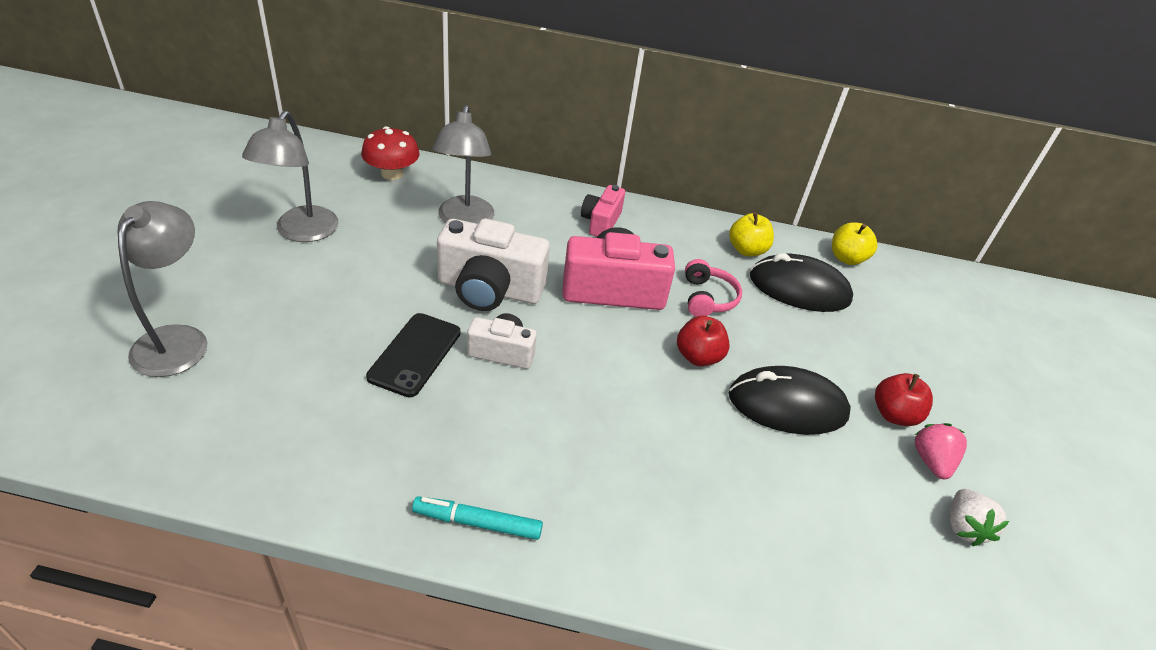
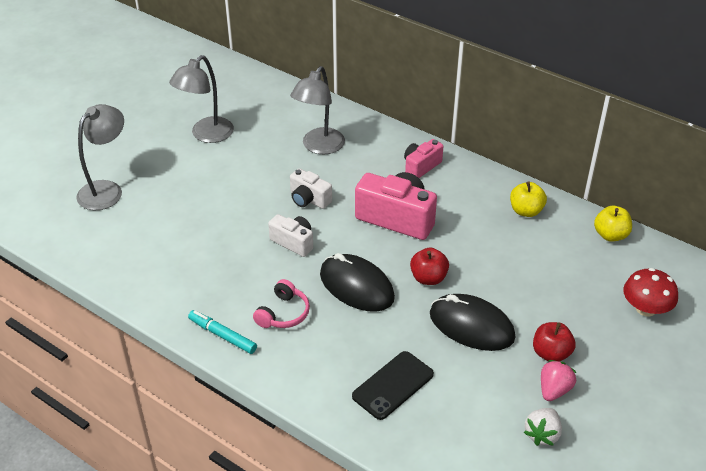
camera: 30 degrees right, 0 degrees up
red mushroom [361,126,420,180] -> red mushroom moved to [623,268,678,317]
black phone [366,313,461,397] -> black phone moved to [352,351,434,420]
white camera [437,219,550,311] -> white camera [290,168,332,209], size x0.57
pink headphones [685,259,742,317] -> pink headphones moved to [253,279,310,328]
black mouse [750,253,853,312] -> black mouse moved to [320,253,395,312]

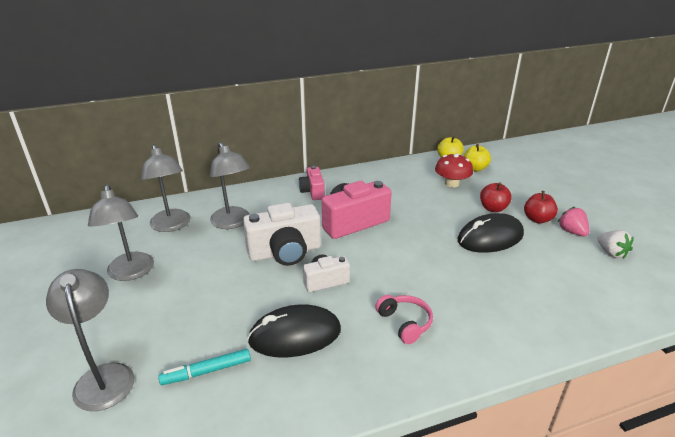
camera: 55 degrees left, 10 degrees down
turquoise marker [188,310,257,354] -> turquoise marker moved to [158,349,251,385]
white camera [290,168,332,209] -> white camera [243,203,321,266], size x1.76
black mouse [320,253,395,312] -> black mouse moved to [247,304,341,357]
black phone [352,351,434,420] -> none
red apple [410,247,449,285] -> red apple moved to [480,182,512,212]
yellow apple [510,181,547,217] -> yellow apple moved to [464,144,491,172]
red mushroom [623,268,678,317] -> red mushroom moved to [435,153,473,188]
none -> grey lamp [141,144,190,232]

